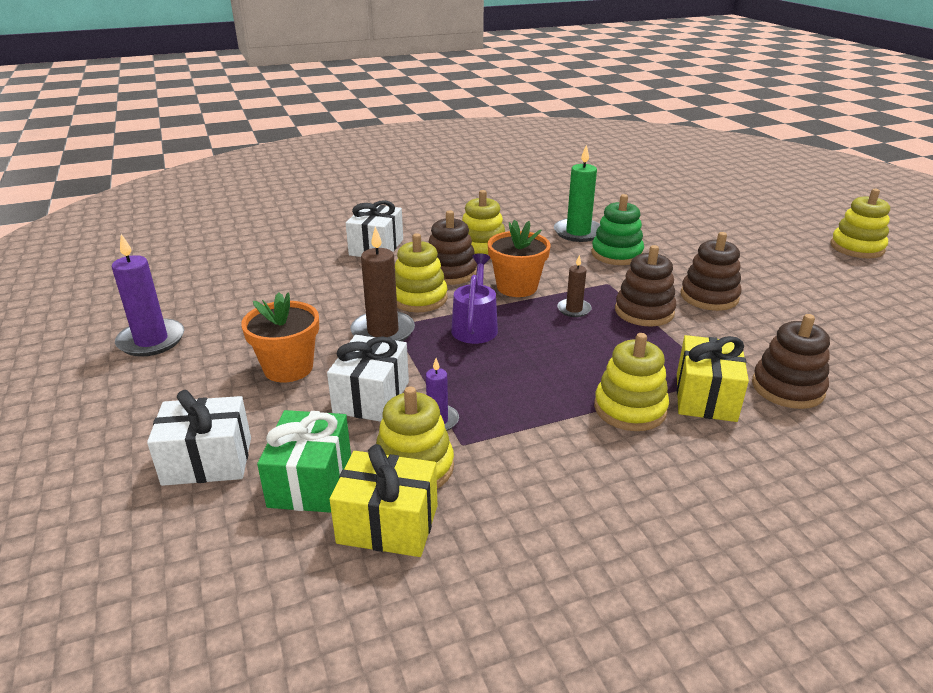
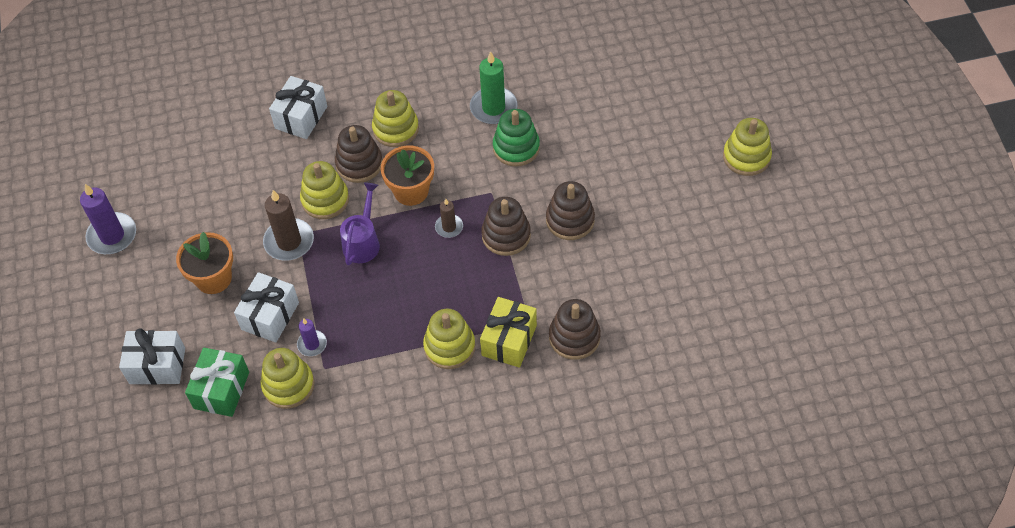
camera: 10 degrees right, 25 degrees up
yellow gift [329,444,438,557] -> none

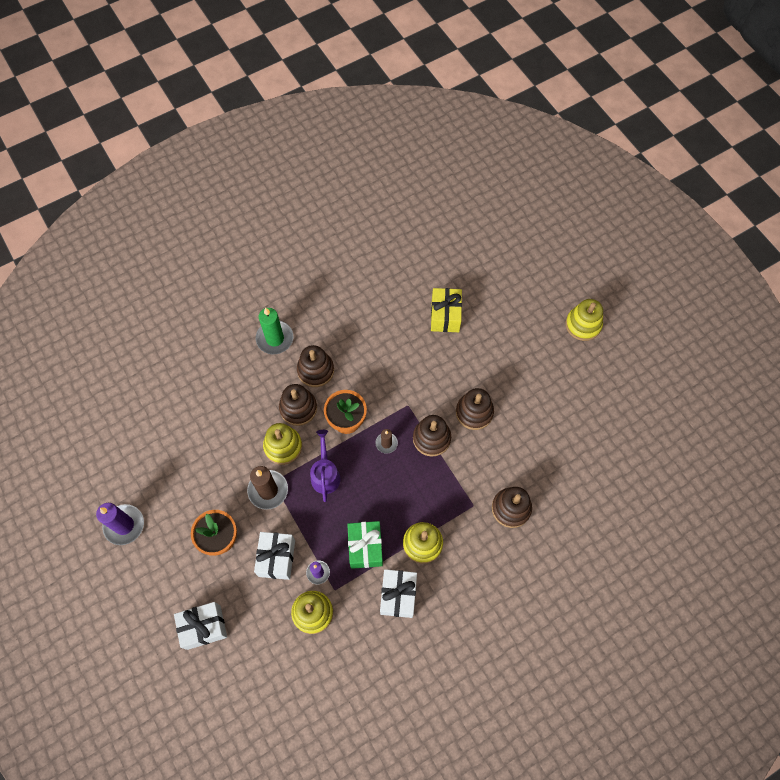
camera: 20 degrees left, 10 degrees up
green gift [185,347,249,417] -> green gift moved to [347,521,383,569]
white gift [269,76,327,139] -> white gift moved to [380,569,417,618]
yellow stacking toy [372,90,419,147] -> brown stacking toy [297,345,334,387]
green candle [470,51,517,124] -> green candle moved to [256,307,293,354]
yellow gift [480,297,537,368] -> yellow gift moved to [431,288,462,332]
green stacking toy [493,109,540,166] -> none

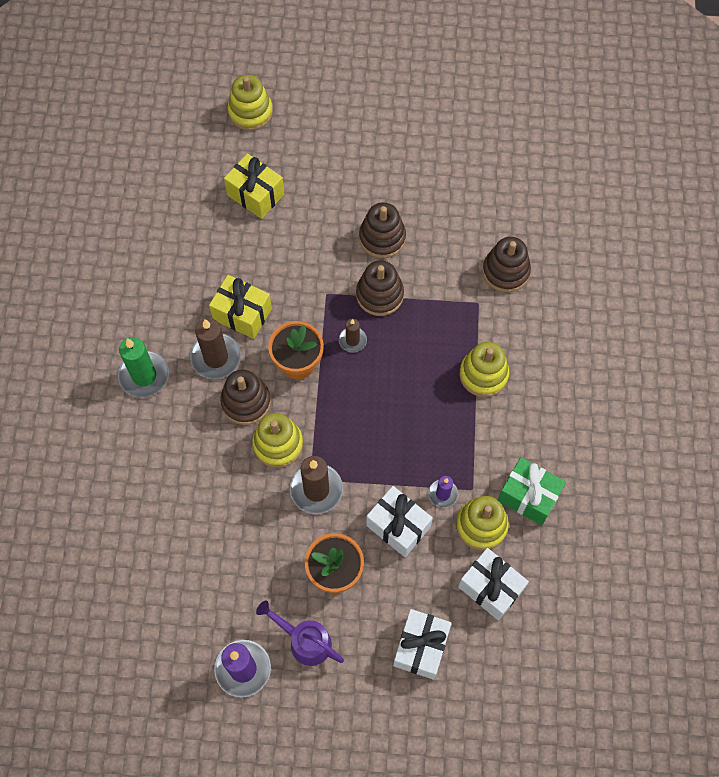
camera: 55 degrees left, 0 degrees up
brown stacking toy [297,345,334,387] -> brown candle [190,318,241,379]
purple watering can [310,430,340,502] -> purple watering can moved to [256,601,344,666]
green gift [347,521,383,569] -> green gift moved to [498,457,566,525]
white gift [380,569,417,618] -> white gift moved to [458,548,529,620]
yellow stacking toy [565,299,603,341] -> yellow stacking toy moved to [228,75,273,131]
none -> yellow gift [209,275,272,339]

